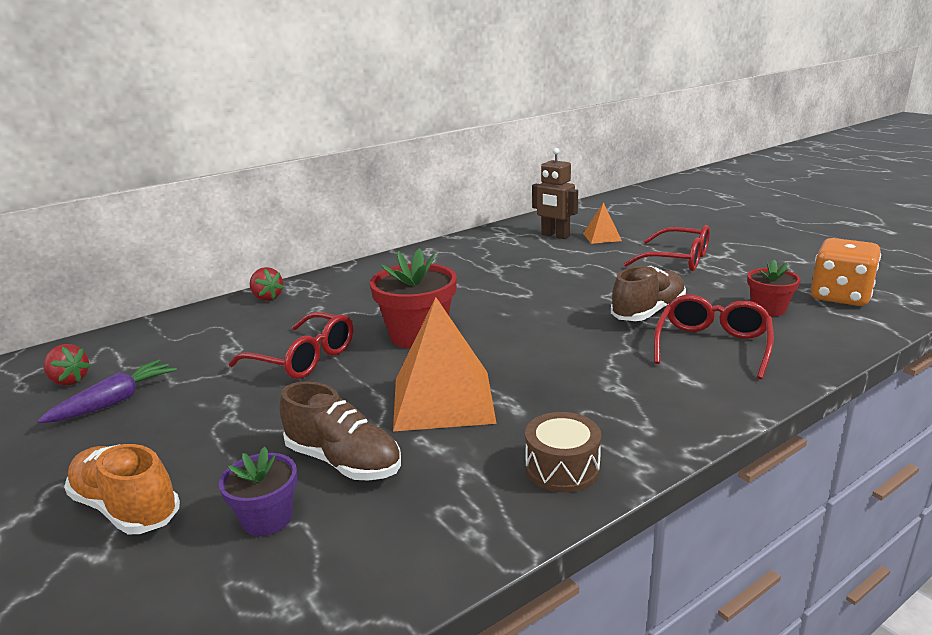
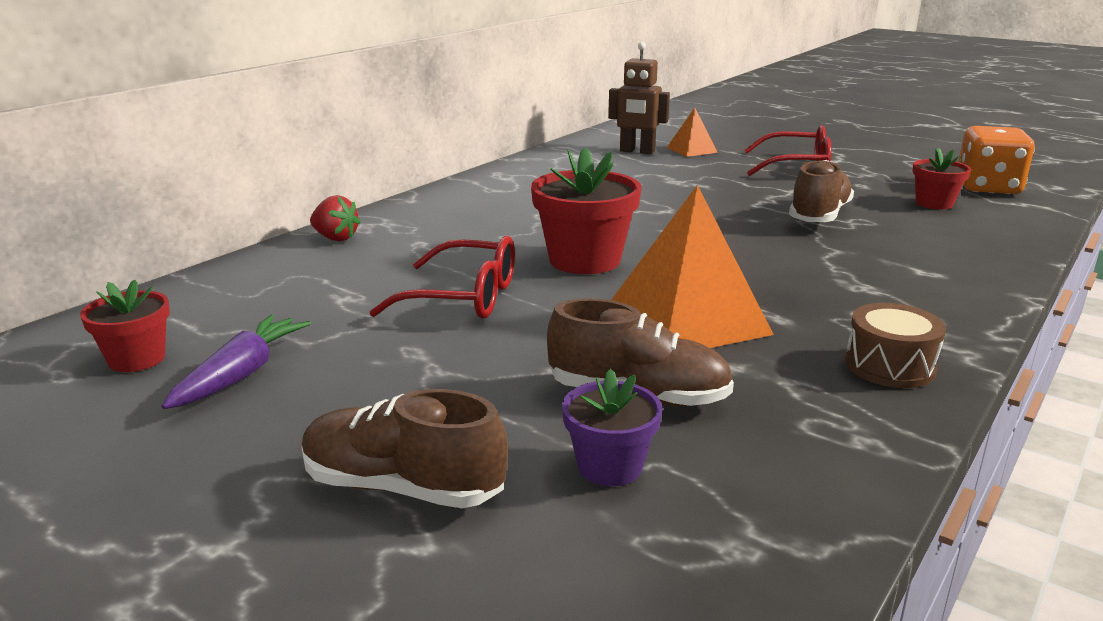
camera: 20 degrees left, 0 degrees up
red strawberry [43,344,91,385] -> red flower pot [80,279,170,372]
orange shoe [64,444,180,535] -> brown shoe [302,389,508,508]
red glasses [654,295,774,379] -> none

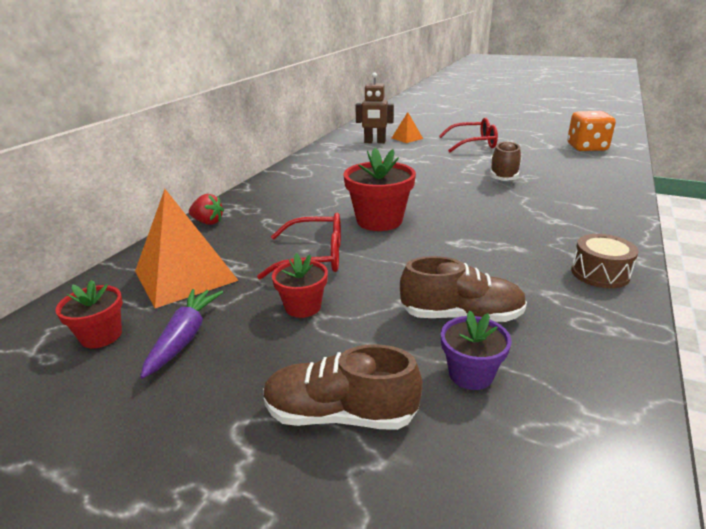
camera: 10 degrees left, 5 degrees up
orange pyramid [611,185,774,348] -> orange pyramid moved to [135,189,239,308]
red flower pot [912,148,971,210] -> red flower pot moved to [272,253,328,318]

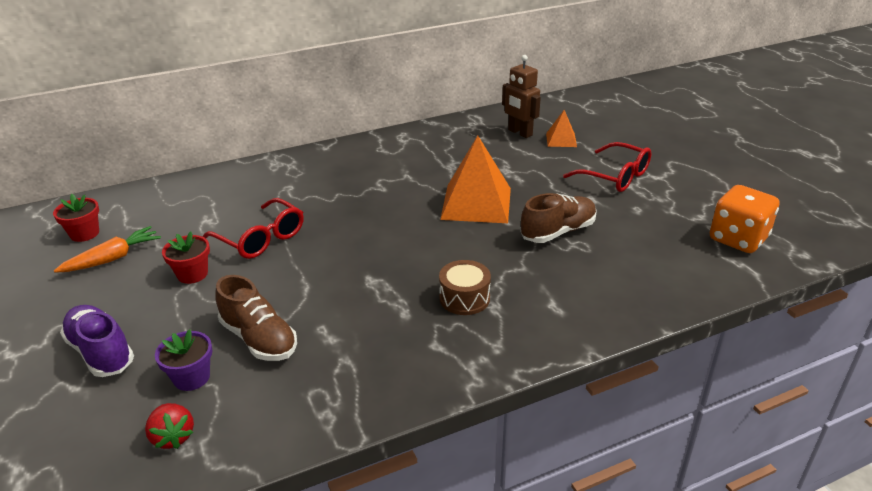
camera: 40 degrees right, 5 degrees up
orange pyramid [135,189,239,308] -> orange pyramid moved to [440,136,511,223]
purple carrot [140,289,223,379] -> orange carrot [54,226,161,273]
red strawberry [189,194,224,225] -> red strawberry moved to [145,403,194,449]
brown shoe [263,344,423,430] -> purple shoe [60,305,134,377]
red flower pot [343,148,416,231] -> none
brown drum [571,234,639,288] -> brown drum moved to [439,260,491,315]

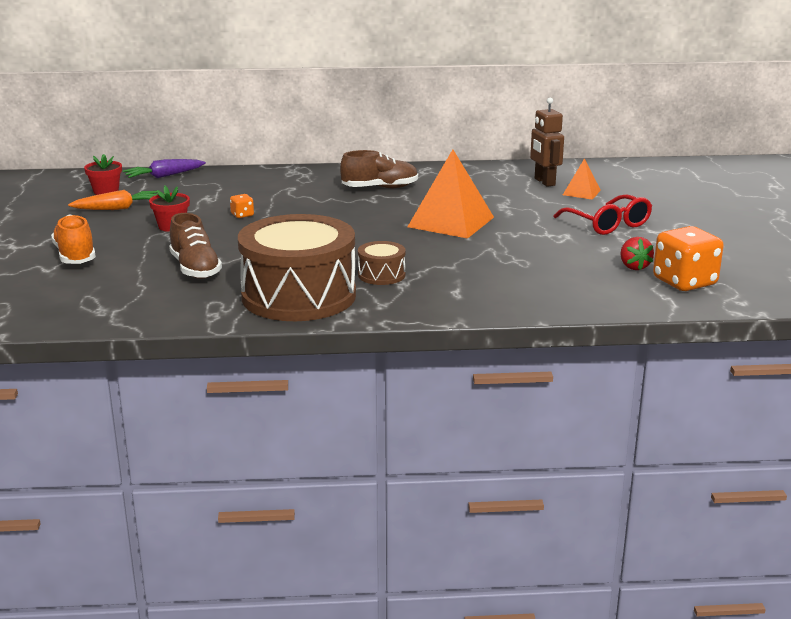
camera: 20 degrees right, 10 degrees down
purple shoe [60,305,134,377] -> orange shoe [51,214,96,264]
red strawberry [145,403,194,449] -> red strawberry moved to [620,237,654,270]
purple flower pot [155,329,212,391] -> none
red glasses [203,198,304,259] -> orange dice [230,194,254,218]
brown shoe [520,193,597,243] -> brown shoe moved to [340,150,418,188]
none -> purple carrot [123,159,206,178]
none -> brown drum [238,214,356,321]

